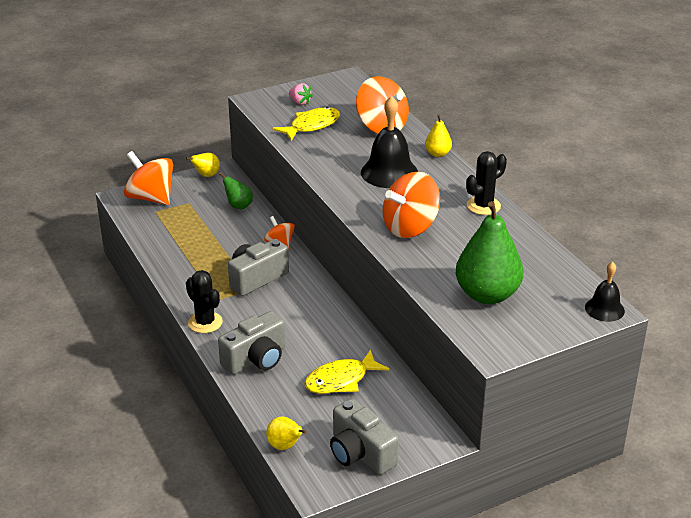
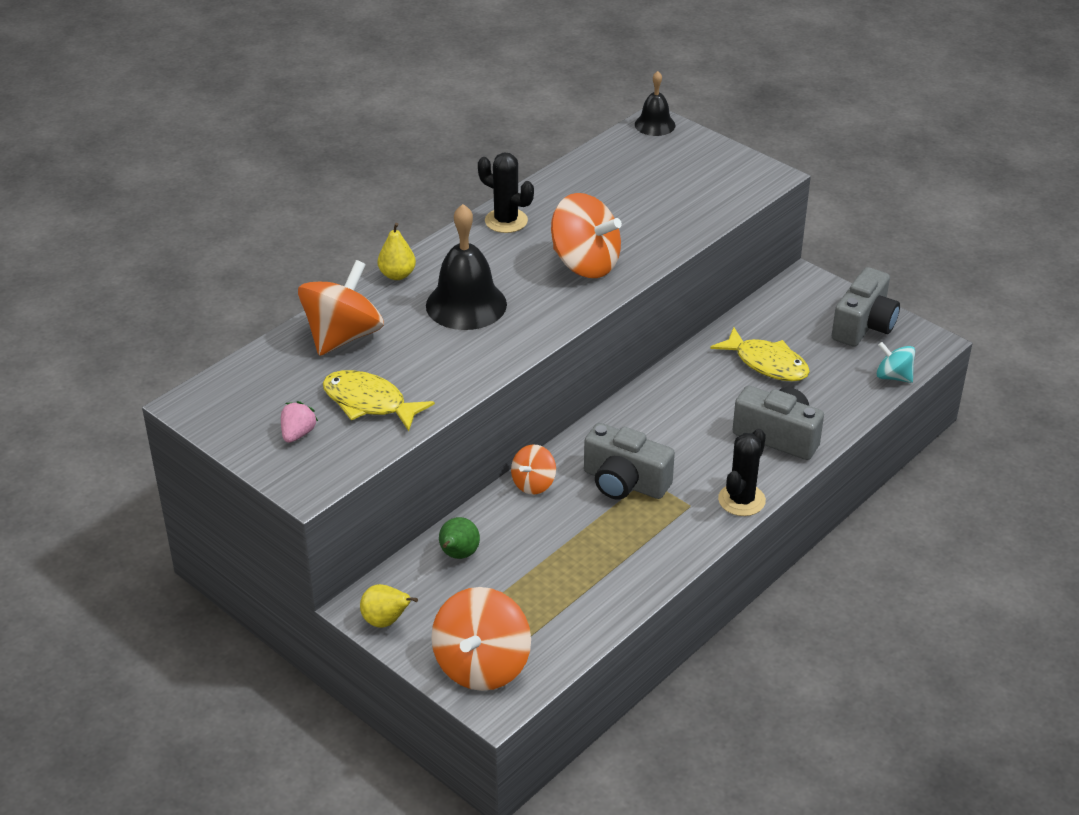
camera: 110 degrees left, 5 degrees up
yellow pear [266,416,307,450] -> turquoise spinning top [876,342,915,383]
green pear [456,201,523,304] -> none

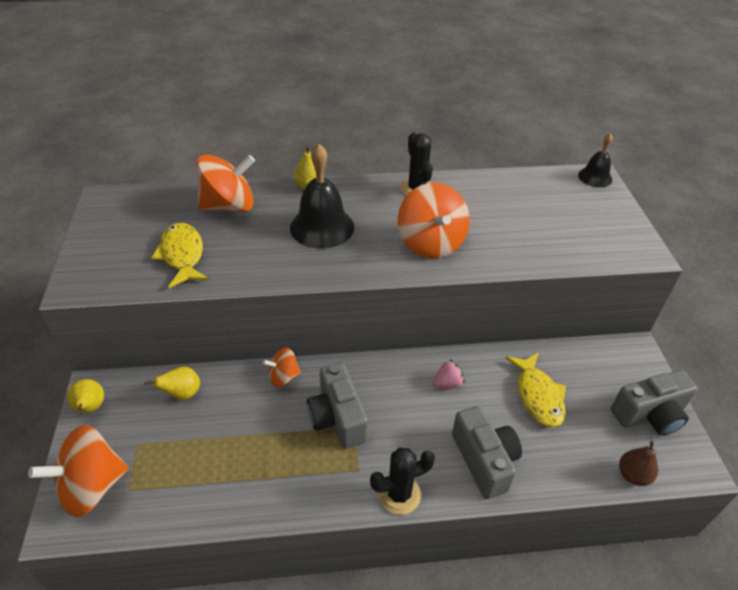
camera: 40 degrees right, 5 degrees up
pink strawberry [281,401,318,443] -> pink strawberry moved to [433,359,465,389]
green pear [439,517,480,559] -> yellow pear [144,367,200,400]
turquoise spinning top [876,342,915,383] -> brown pear [619,441,658,486]

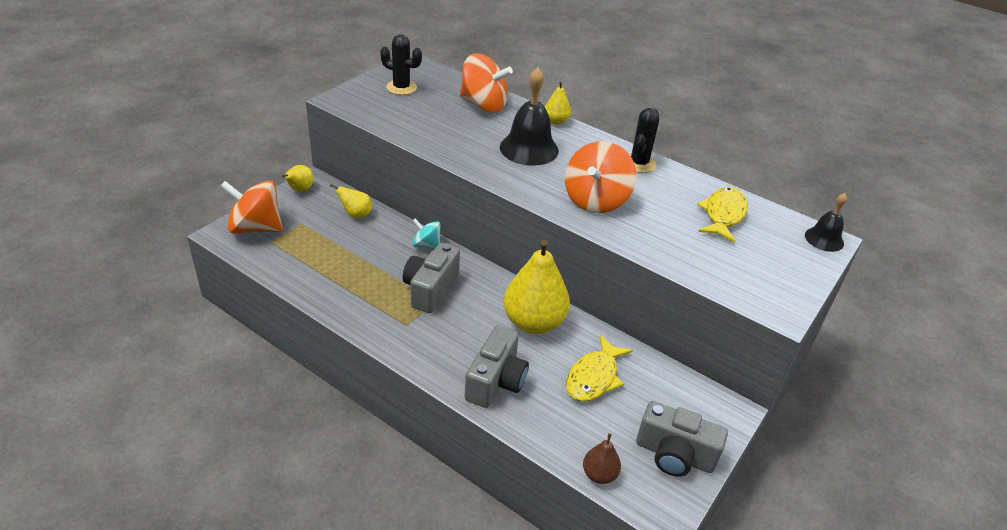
camera: 40 degrees right, 5 degrees down
yellow fish [151,223,209,288] -> yellow fish moved to [697,187,748,243]
orange spinning top [262,348,301,387] -> turquoise spinning top [412,218,441,249]
black cactus [370,448,435,515] -> black cactus moved to [380,34,422,95]
pink strawberry [433,359,465,389] -> yellow pear [503,240,570,334]

